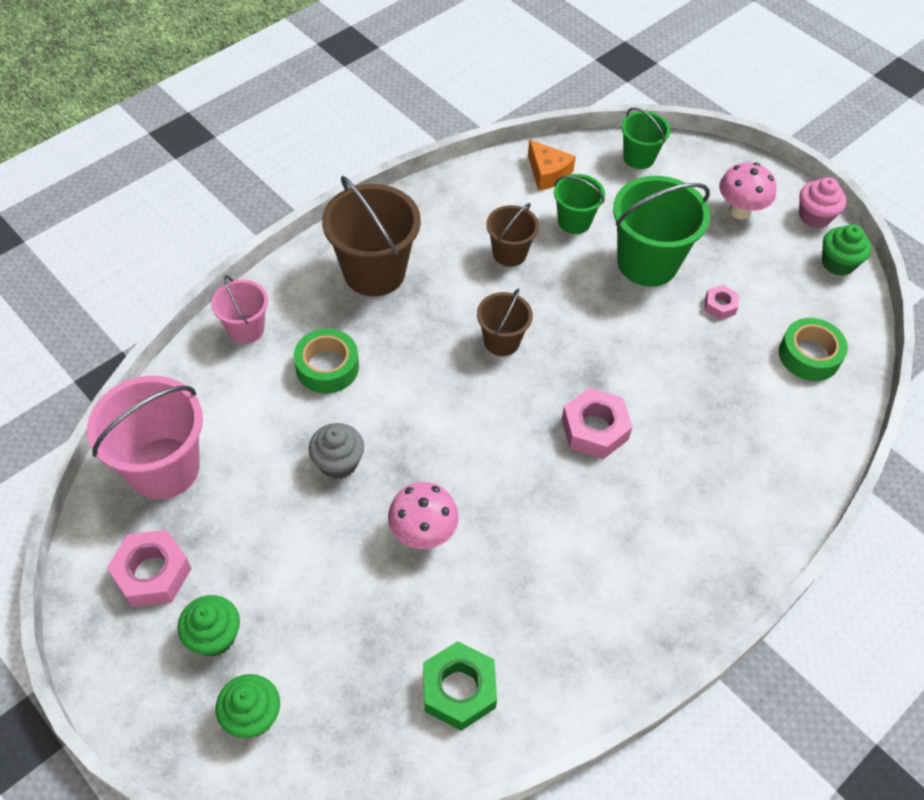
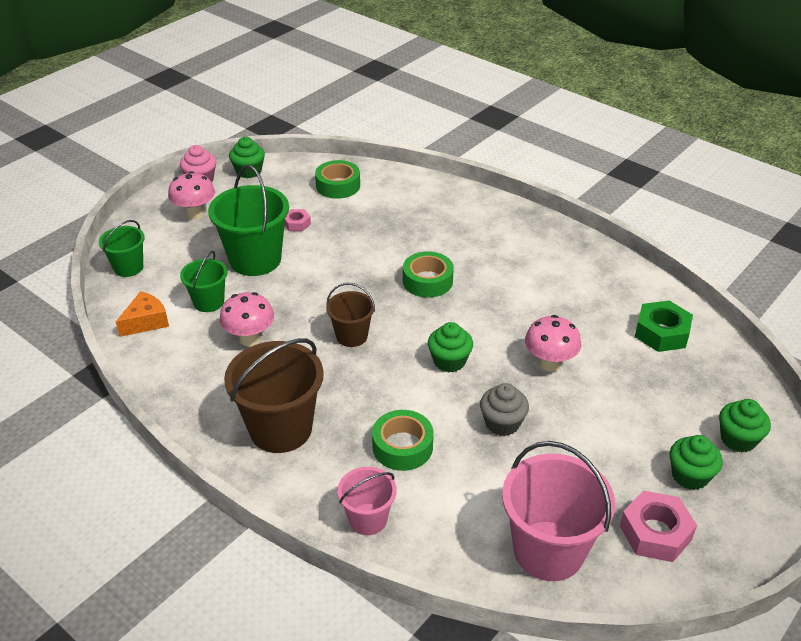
camera: 95 degrees left, 15 degrees down
brown bucket [486,203,539,267] -> pink mushroom [219,292,274,346]
pink nut [562,388,633,459] -> green tape [403,251,454,298]
none -> green cupcake [428,322,473,372]

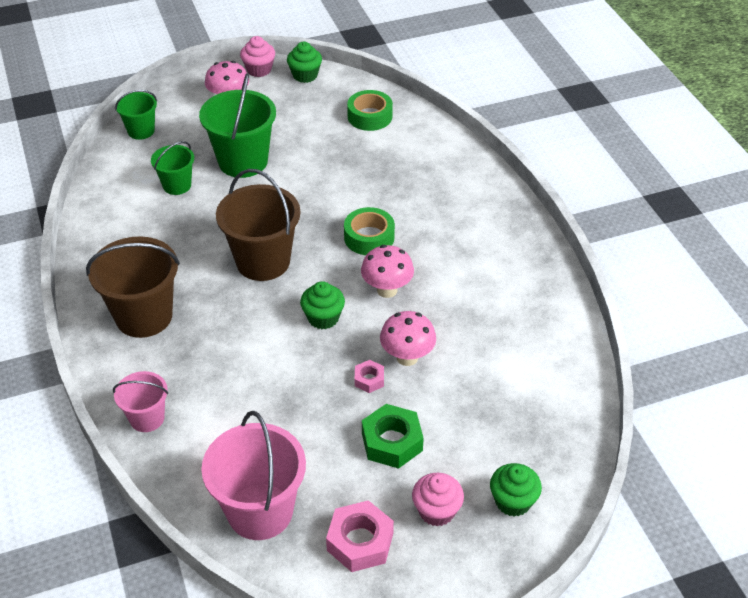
camera: 30 degrees right, 5 degrees up
orange cheese [116,291,169,337] -> none
pink mushroom [219,292,274,346] -> pink mushroom moved to [361,245,414,298]
pink nut [284,209,311,231] -> pink nut moved to [355,360,384,393]
brown bucket [326,283,375,347] -> brown bucket [216,169,300,281], size x1.78
green tape [372,410,433,471] -> none
grey cupcake [480,383,529,436] -> none
green nut [635,301,693,352] -> green nut moved to [362,404,424,469]
green cupcake [669,435,723,490] -> pink cupcake [412,473,464,527]

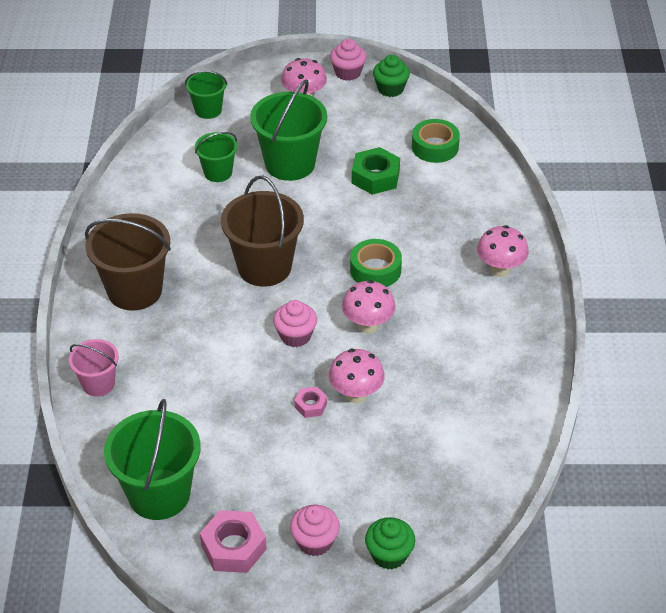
camera: 20 degrees right, 0 degrees up
pink bucket [201,411,306,540] -> green bucket [104,399,201,520]
green cupcake [300,281,345,329] -> pink cupcake [273,300,317,347]
green nut [362,404,424,469] -> green nut moved to [352,147,400,195]
none -> pink mushroom [477,225,529,277]

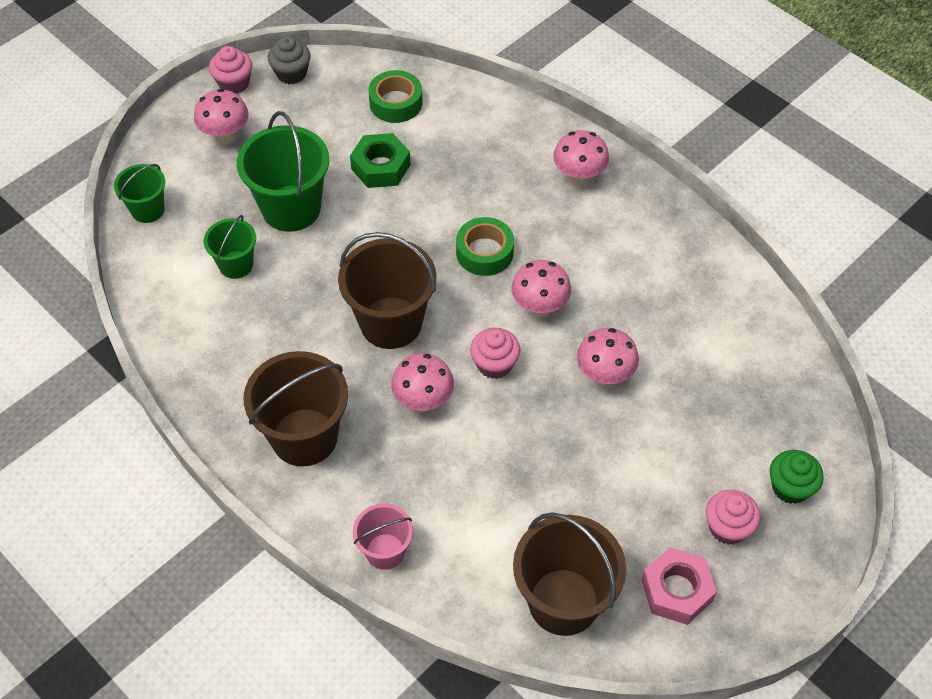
camera: 45 degrees left, 10 degrees up
green bucket [104,399,201,520] -> brown bucket [513,512,626,636]
pink nut [294,387,327,418] -> none
green cupcake [373,55,410,97] -> grey cupcake [268,36,311,84]
none -> pink mushroom [391,353,454,412]

